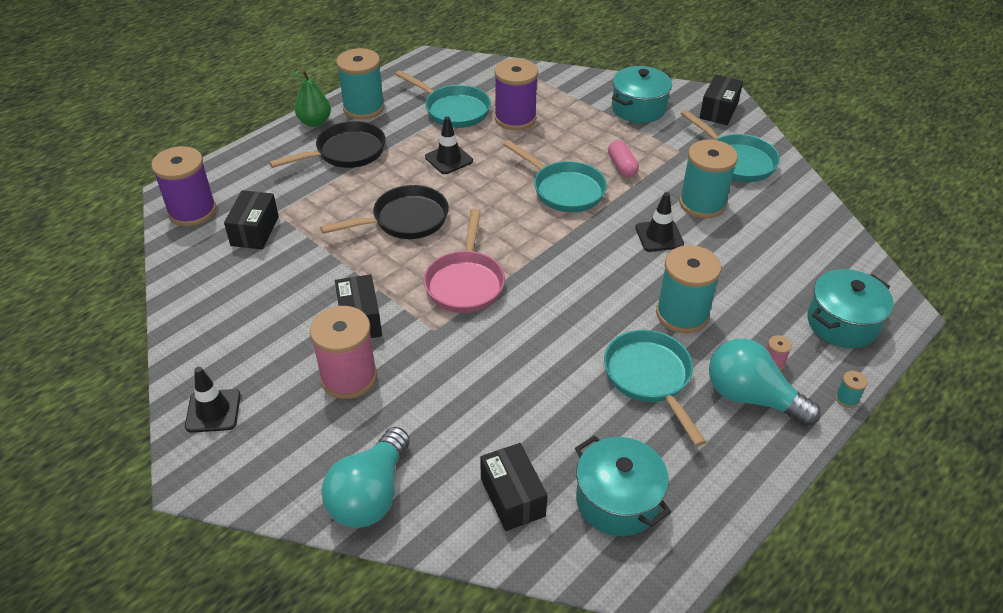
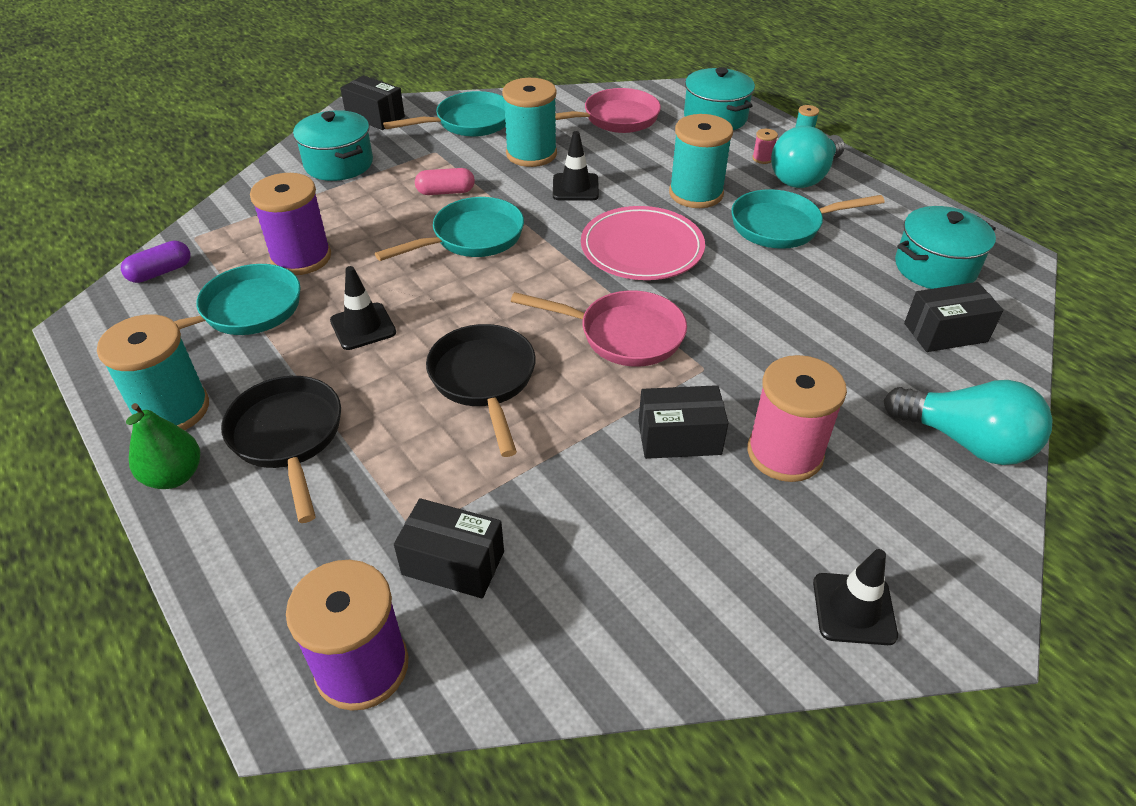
camera: 80 degrees left, 0 degrees up
none -> purple capsule [121,241,190,283]
none -> pink pan [555,88,661,133]
none -> pink plate [581,206,705,280]

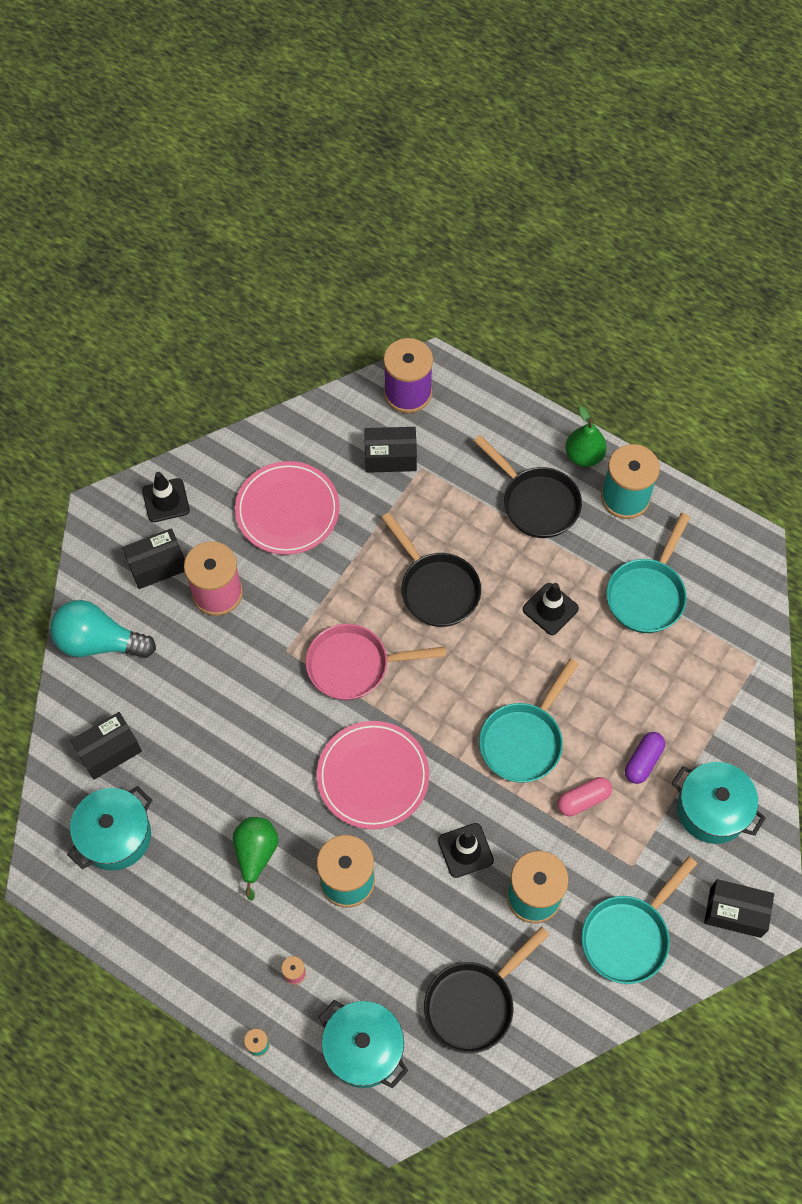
camera: 160 degrees right, 20 degrees up
purple capsule [121,241,190,283] -> purple capsule moved to [625,732,665,784]
purple spool [250,173,331,275] -> none
pink pan [555,88,661,133] -> black pan [424,926,550,1054]
black box [639,385,728,459] -> black box moved to [122,528,185,589]
turquoise pan [731,189,885,249] -> green pear [233,817,279,901]
turquoise light bulb [771,126,845,188] -> none
none -> pink plate [235,461,340,555]

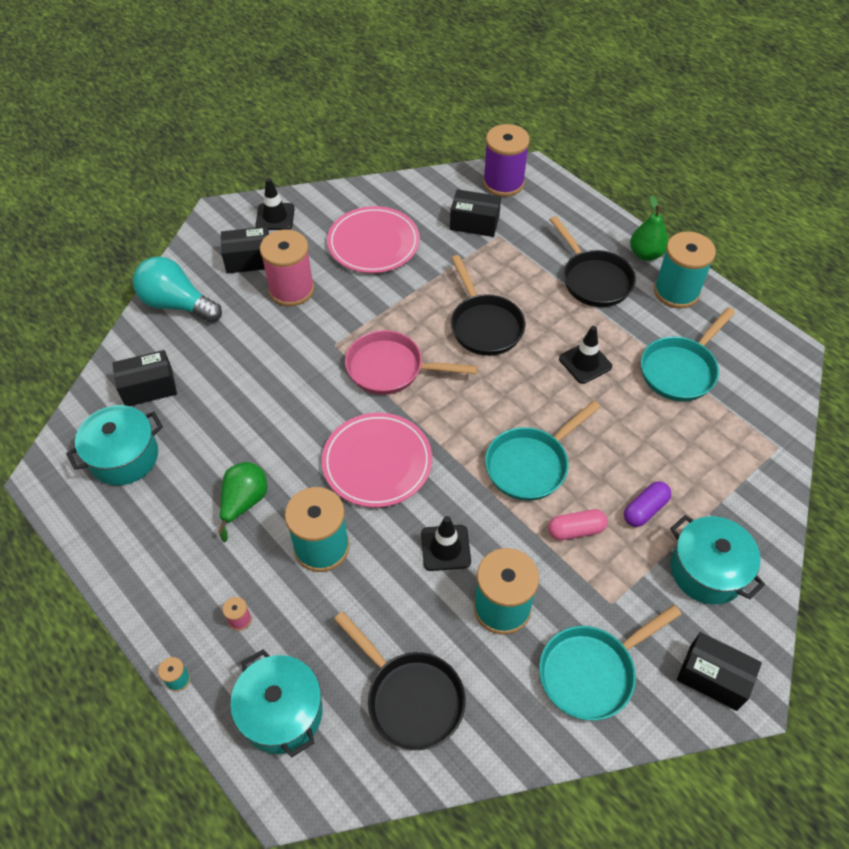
camera: 15 degrees right, 10 degrees down
black pan [424,926,550,1054] -> black pan turned 105 degrees counterclockwise [334,611,466,750]

